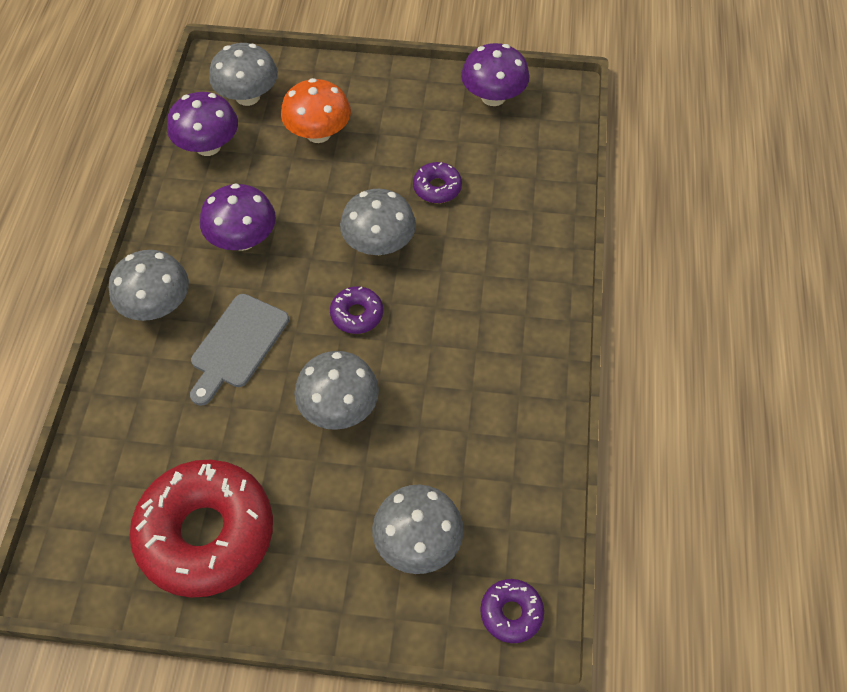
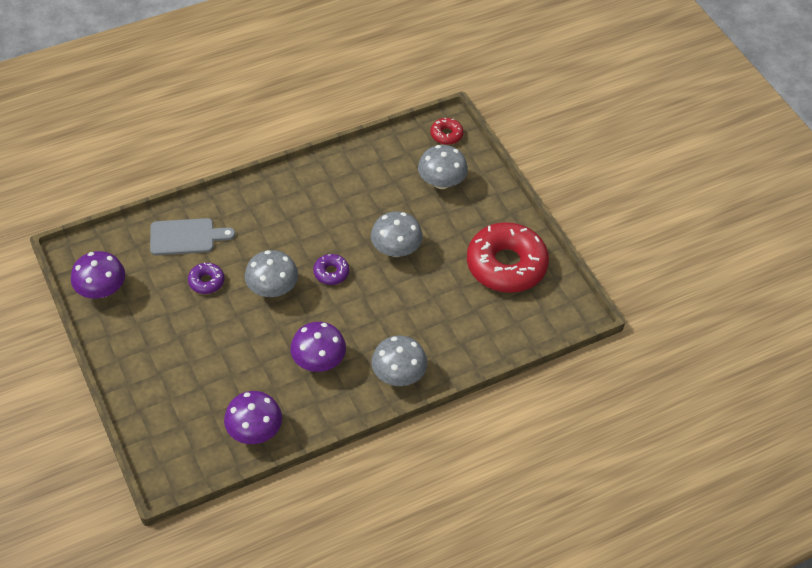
camera: 125 degrees left, 5 degrees down
grey cutting board [190,294,289,406] -> grey cutting board moved to [150,218,235,255]
grey mushroom [209,43,278,106] -> none
orange mushroom [281,78,351,143] -> none
purple donut [480,579,544,643] -> red donut [430,117,463,145]

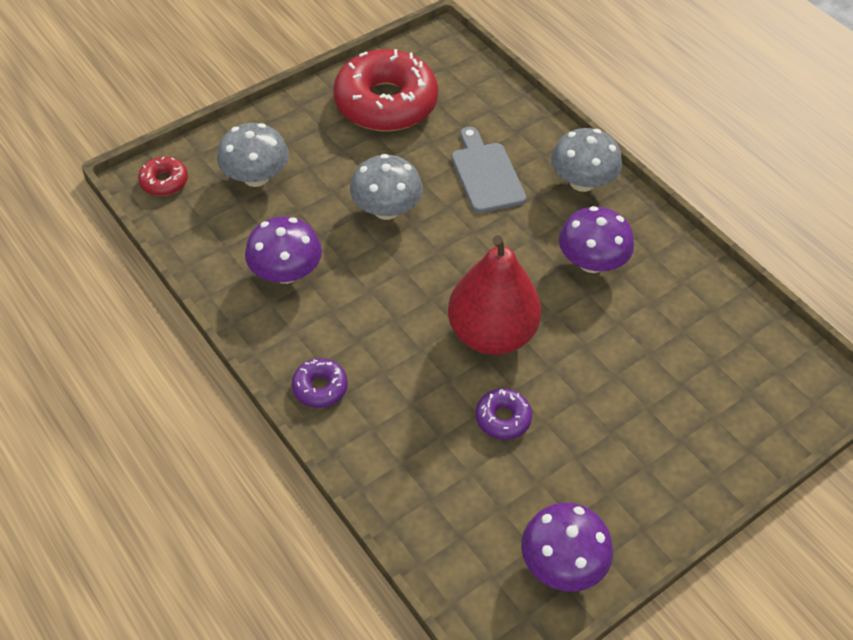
camera: 100 degrees left, 0 degrees up
grey cutting board [150,218,235,255] -> grey cutting board moved to [451,127,526,213]
purple mushroom [224,391,282,444] -> purple mushroom moved to [245,216,322,284]
grey mushroom [245,250,298,297] -> red pear [448,235,542,355]
purple donut [313,254,349,285] -> purple donut moved to [292,358,348,408]

